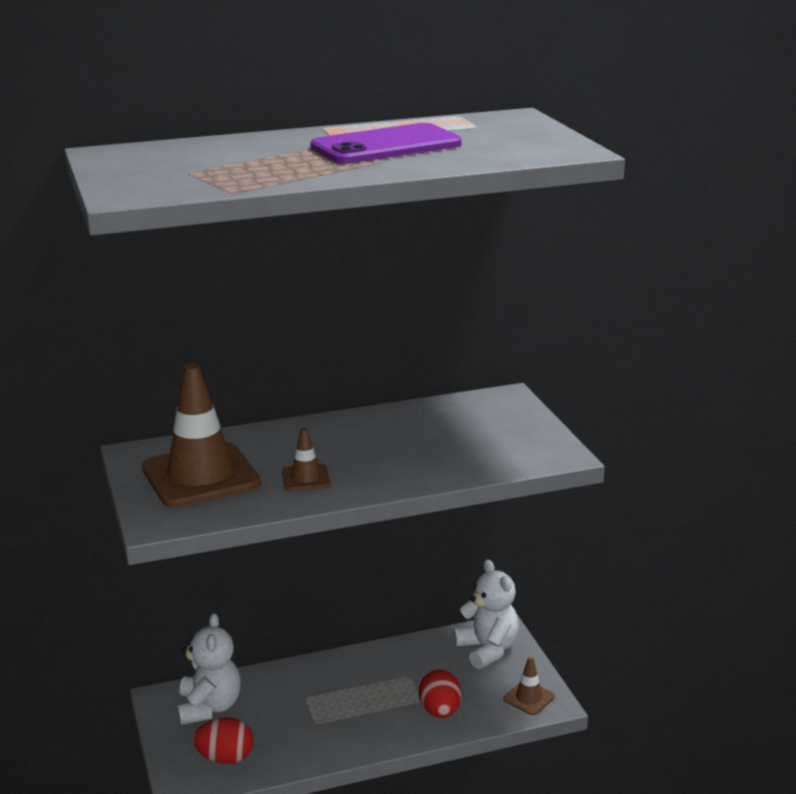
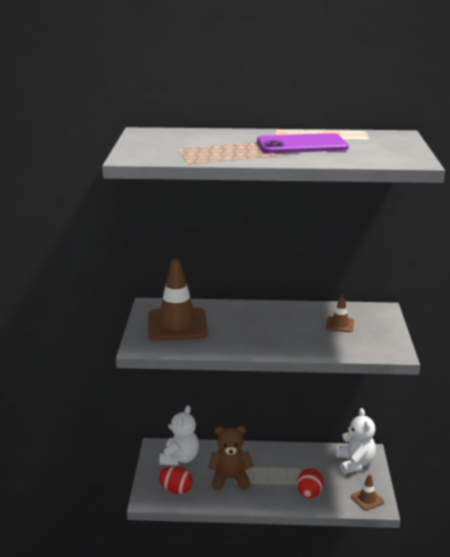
camera: 20 degrees right, 0 degrees up
brown traffic cone [282,428,331,491] -> brown traffic cone moved to [326,295,354,332]
none -> brown teddy bear [208,426,253,490]

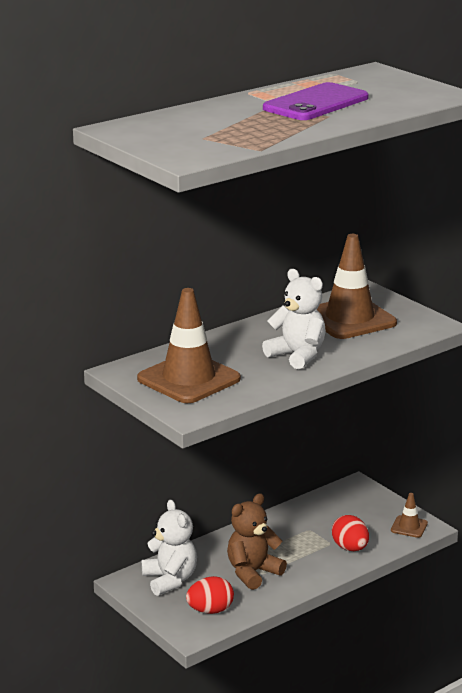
camera: 40 degrees left, 0 degrees up
brown traffic cone [326,295,354,332] -> brown traffic cone [317,234,397,339], size x2.19
white teddy bear [336,408,376,474] -> white teddy bear moved to [262,269,326,369]

